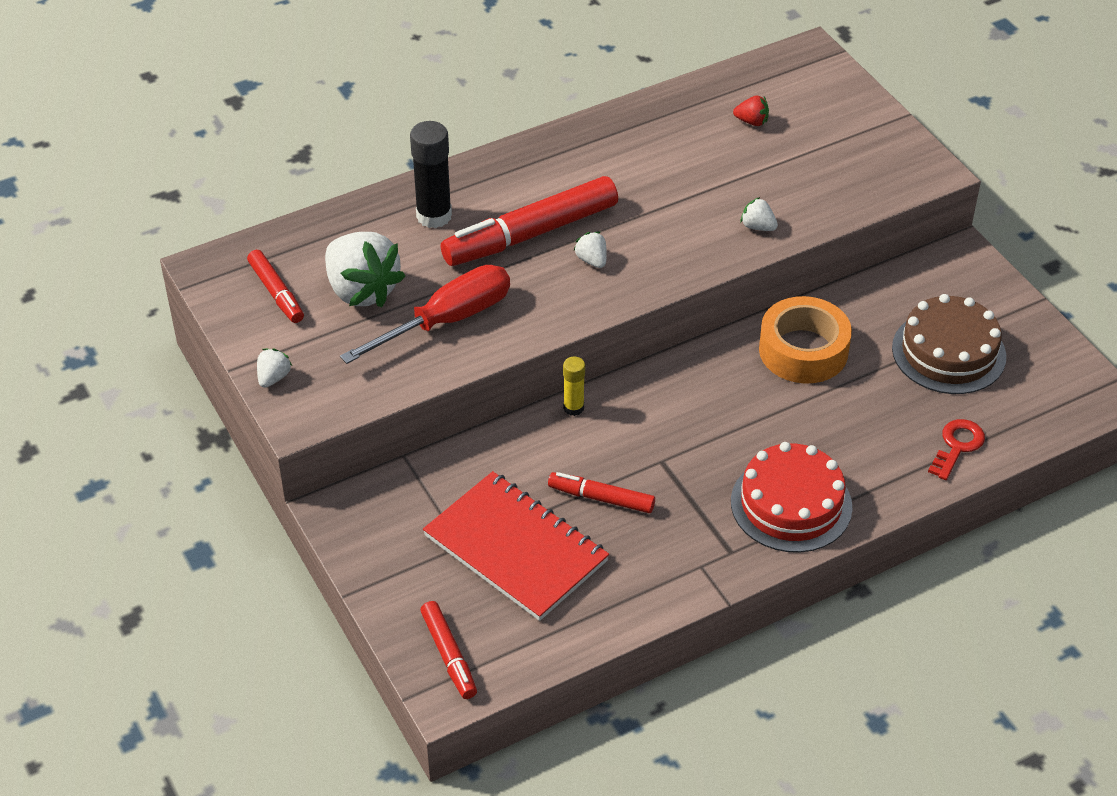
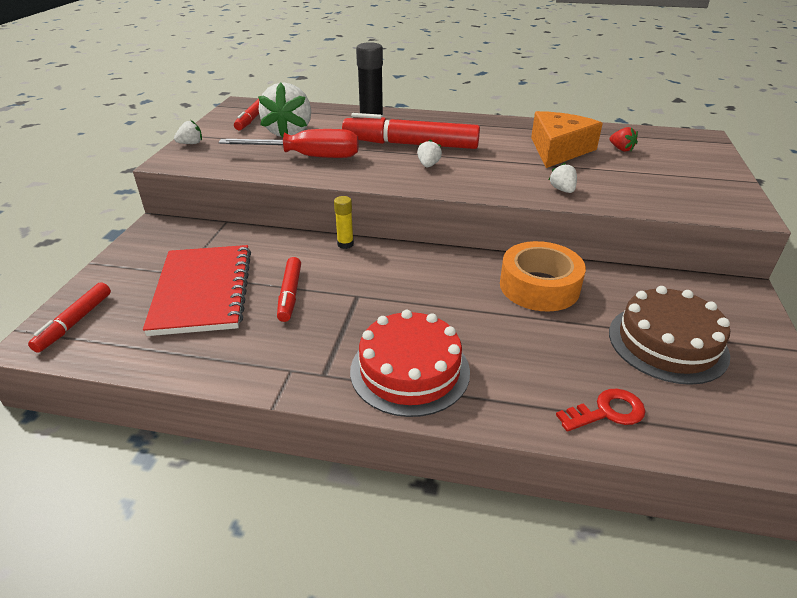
camera: 40 degrees right, 10 degrees down
red marker [548,472,655,513] -> red marker turned 150 degrees counterclockwise [277,257,301,322]
none -> orange cheese [531,111,603,168]

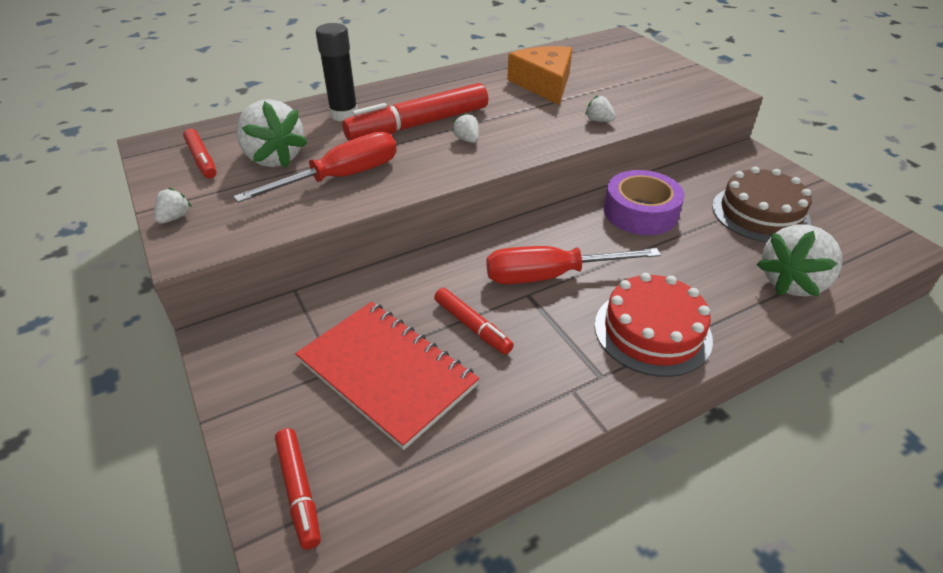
camera: 40 degrees left, 5 degrees up
yellow glue stick [334,196,354,249] -> none
orange tape [500,241,586,312] -> purple tape [604,170,685,235]
red key [556,389,646,432] -> white strawberry [756,224,842,297]
red strawberry [610,127,638,152] -> none
none -> red screwdriver [487,246,661,284]

